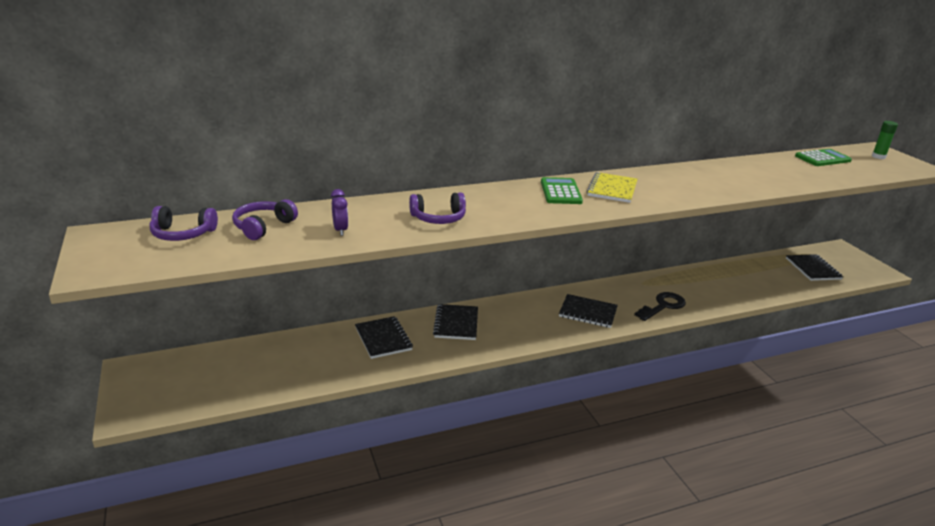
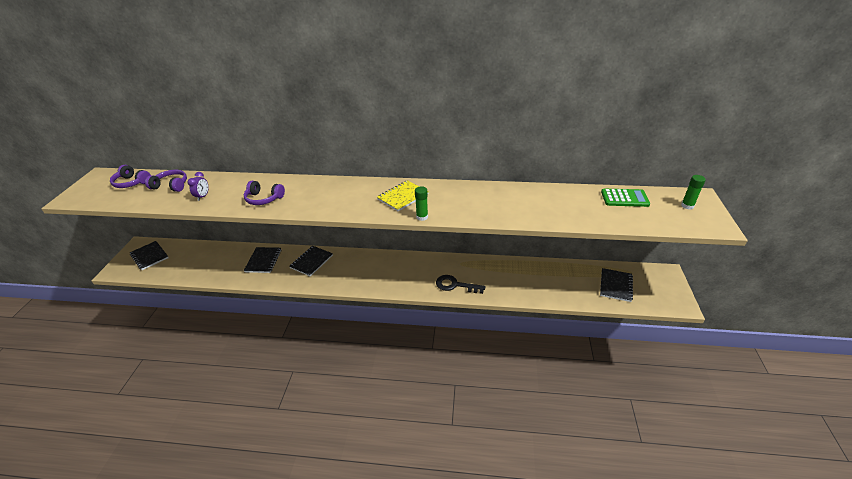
camera: 30 degrees right, 10 degrees up
purple headphones [232,199,298,240] -> purple headphones turned 45 degrees clockwise [145,170,187,192]
green calculator [541,177,583,204] -> none
black notebook [559,294,618,328] -> black notebook moved to [130,241,169,270]
black key [634,292,686,321] -> black key turned 150 degrees counterclockwise [436,275,485,294]
none -> green glue stick [415,186,428,221]

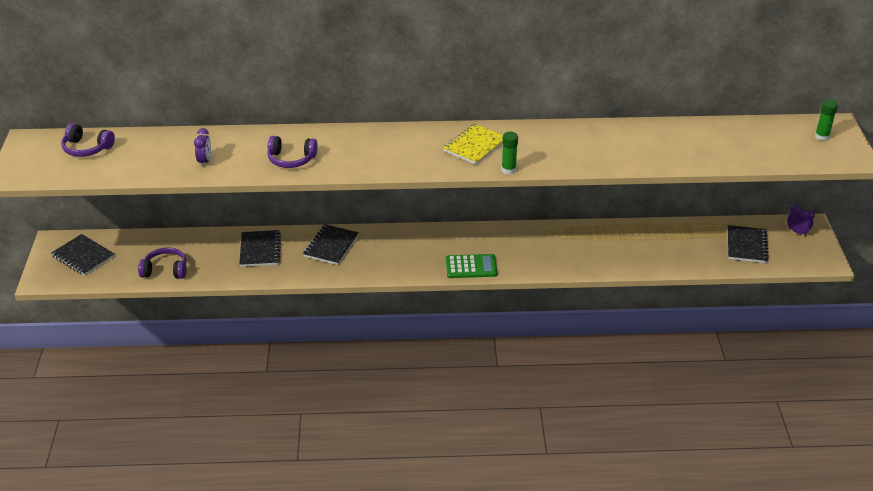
camera: 10 degrees left, 0 degrees up
purple headphones [145,170,187,192] -> purple headphones moved to [138,247,187,279]
black key [436,275,485,294] -> none
green calculator [601,189,650,207] -> green calculator moved to [446,254,498,278]
none -> purple clock [787,204,815,236]

